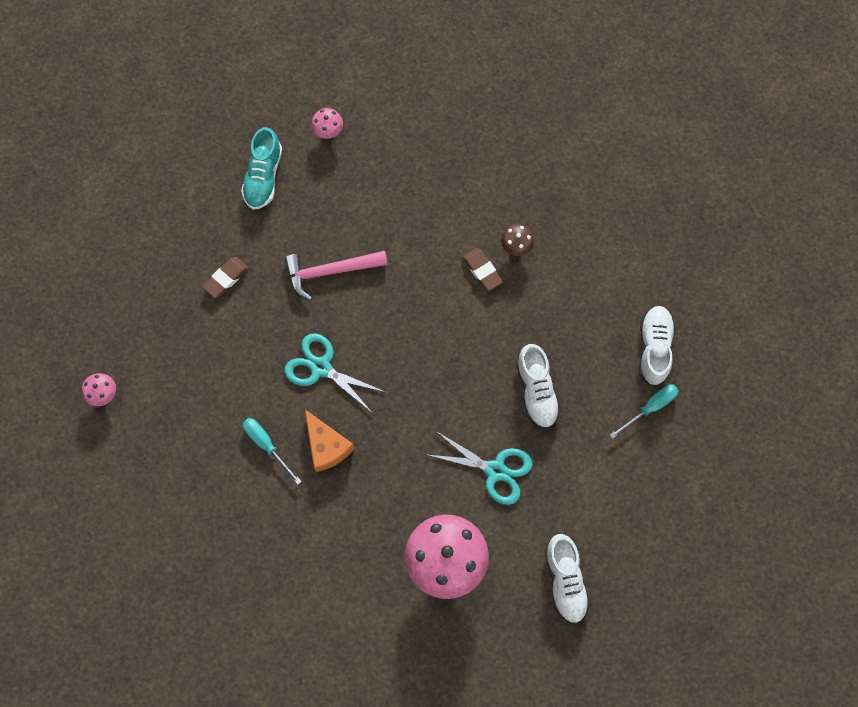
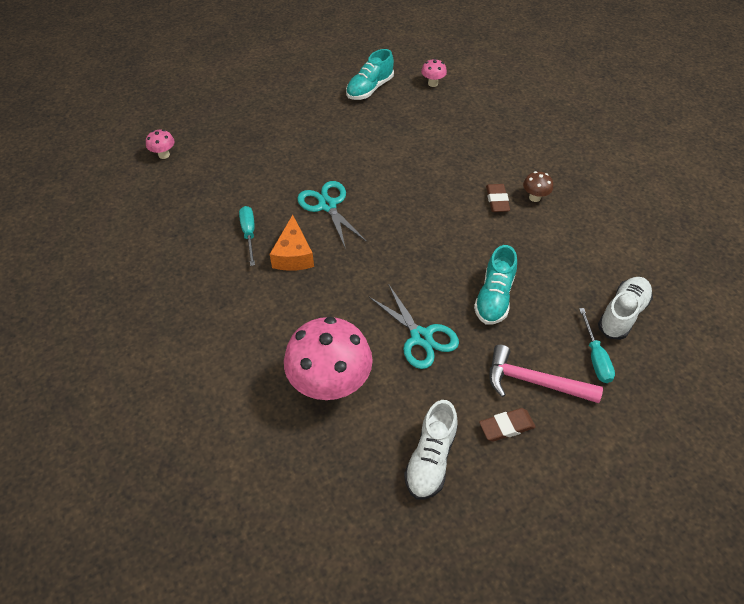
camera: 30 degrees right, 20 degrees down
brown eraser [202,257,249,298] -> brown eraser moved to [479,408,535,441]
pink hammer [284,251,388,301] -> pink hammer moved to [489,345,603,403]
white shoe [516,344,561,429] -> turquoise shoe [474,245,517,325]
turquoise screwdriver [610,384,679,439] -> turquoise screwdriver turned 90 degrees clockwise [579,308,615,383]

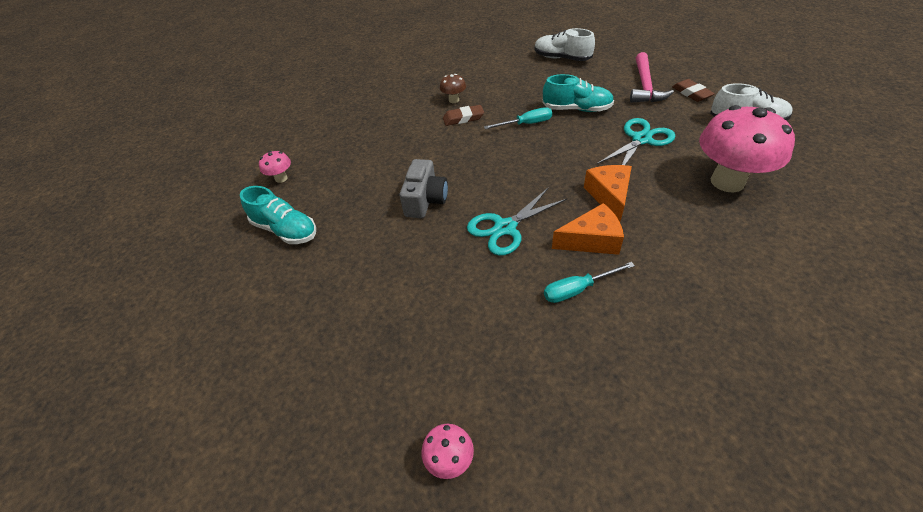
camera: 95 degrees left, 5 degrees down
turquoise screwdriver [579,308,615,383] -> turquoise screwdriver moved to [484,107,552,129]
none -> grey camera [400,159,448,218]
none -> orange cheese [584,165,632,222]

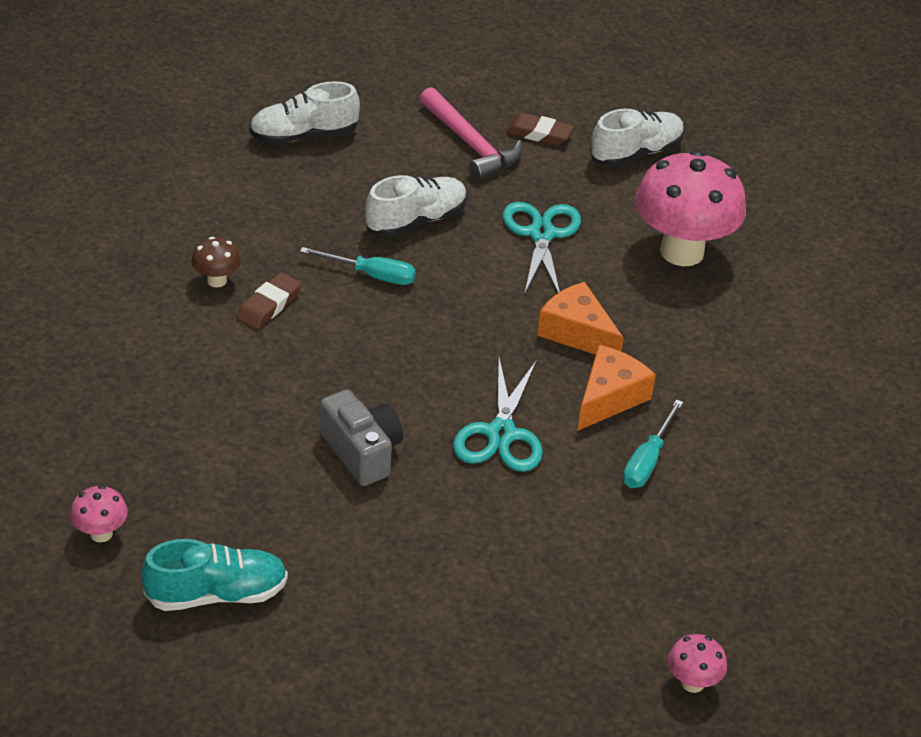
camera: 50 degrees left, 5 degrees down
turquoise screwdriver [484,107,552,129] -> turquoise screwdriver turned 75 degrees clockwise [300,247,416,285]
turquoise shoe [543,74,614,112] -> white shoe [365,175,467,237]

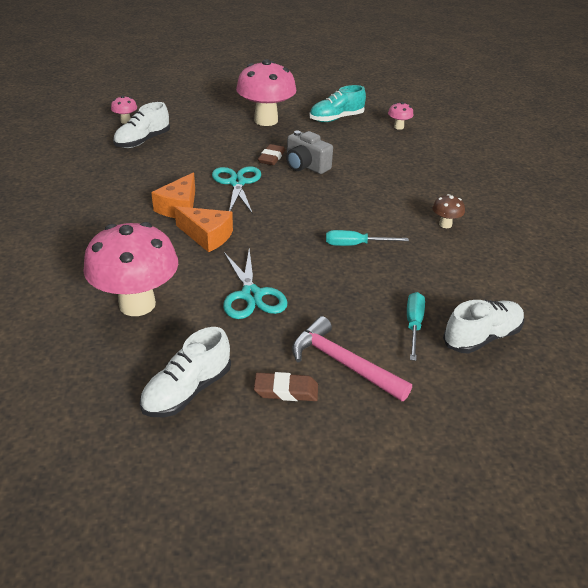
camera: 165 degrees right, 5 degrees down
brown eraser [236,272,301,329] -> brown eraser moved to [258,144,285,165]
white shoe [365,175,467,237] -> white shoe moved to [113,102,170,148]
turquoise screwdriver [623,399,683,488] -> turquoise screwdriver moved to [407,292,425,361]
none -> pink mushroom [236,59,296,126]

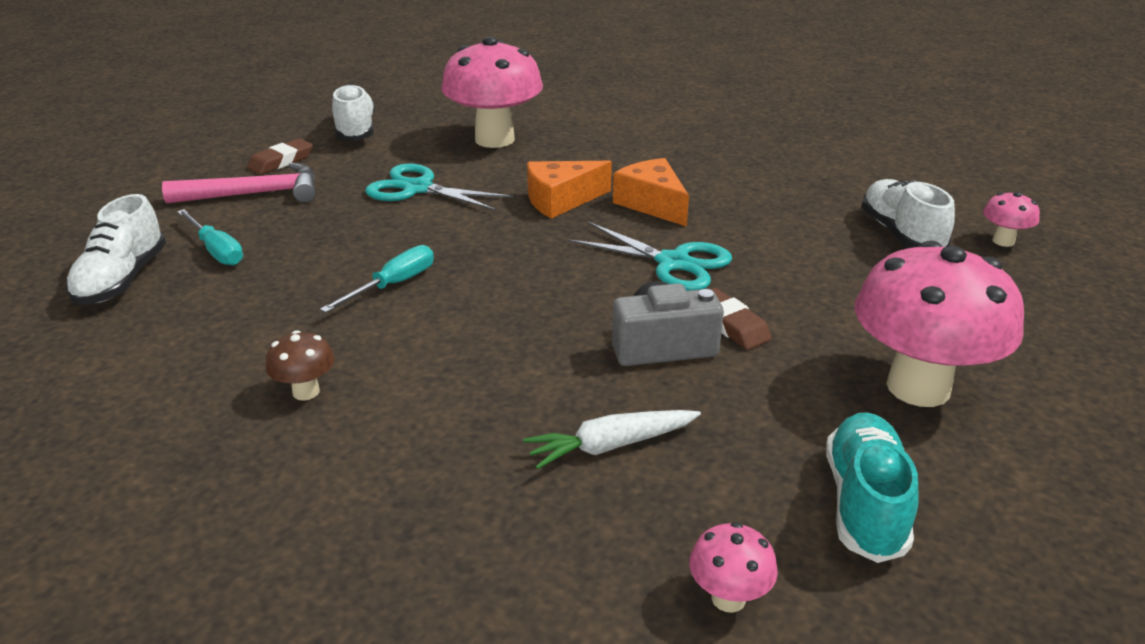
camera: 130 degrees right, 5 degrees down
none -> white carrot [523,410,701,469]

